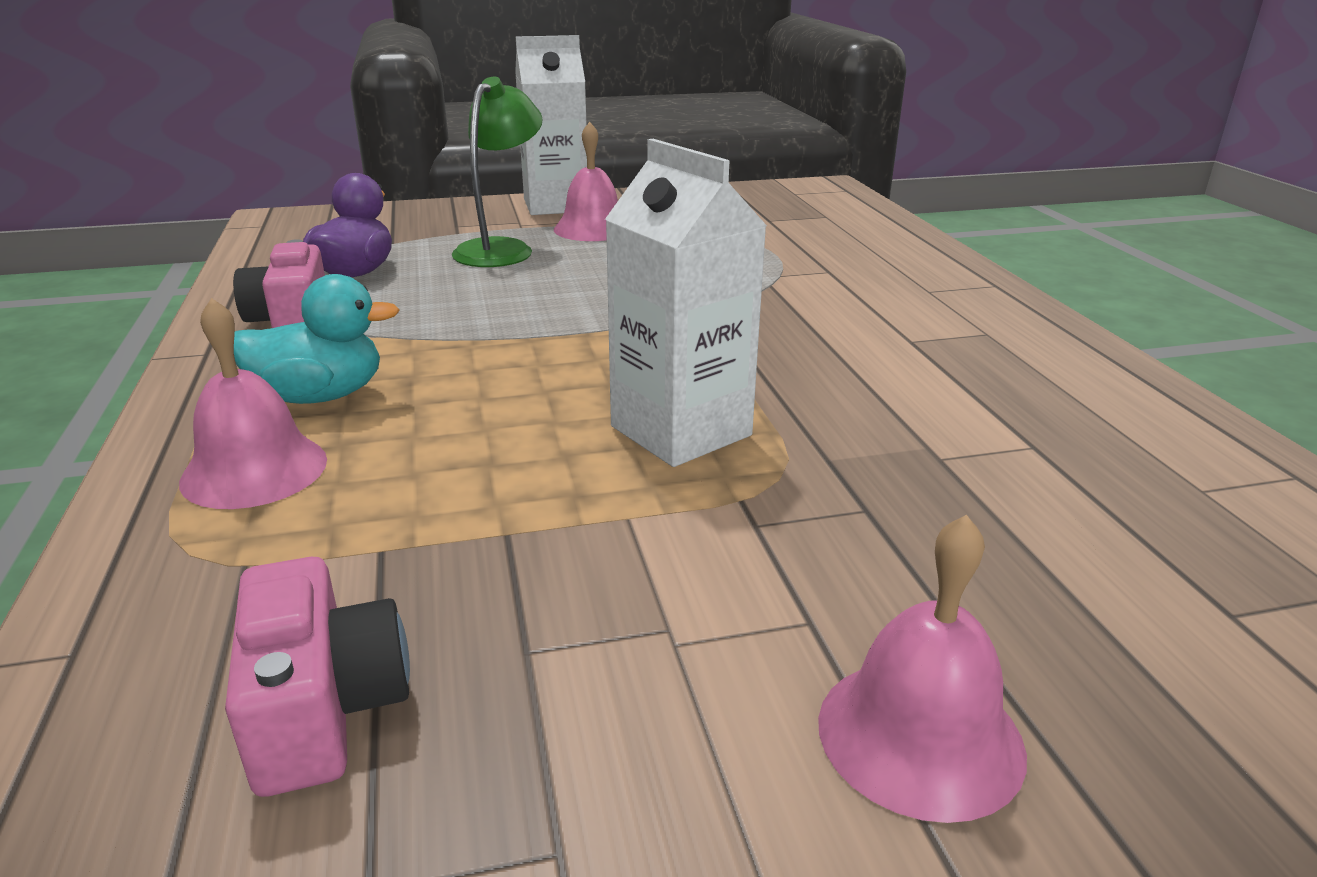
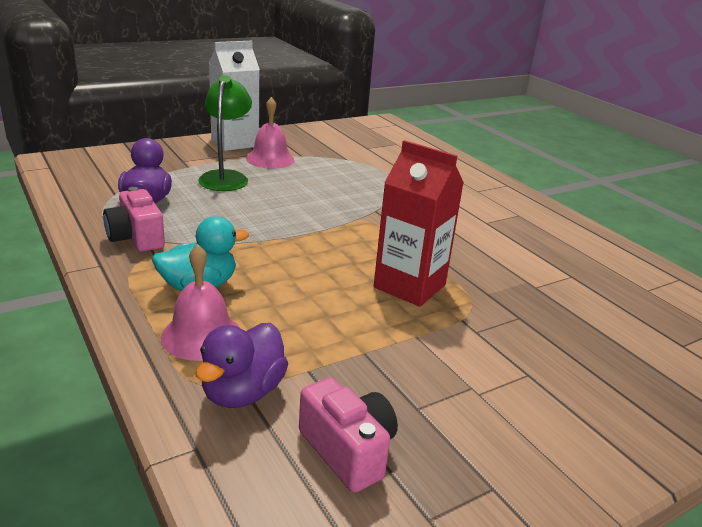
camera: 20 degrees left, 0 degrees up
white carton [605,139,767,467] -> red carton [374,140,464,307]
pink bell [818,515,1027,823] -> none
none -> purple duck [196,323,288,408]

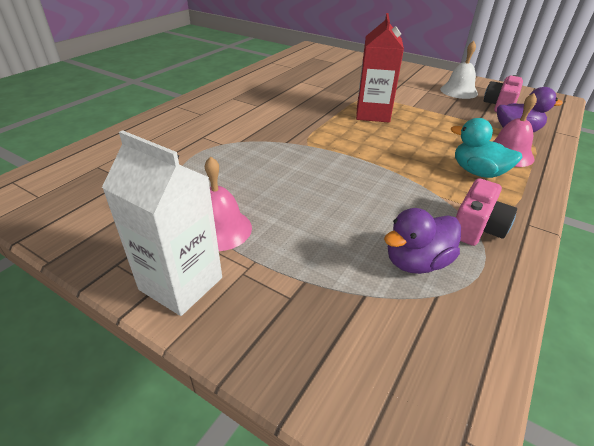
camera: 115 degrees left, 10 degrees up
green lamp [198,75,252,191] -> none
none -> white bell [440,41,478,99]

